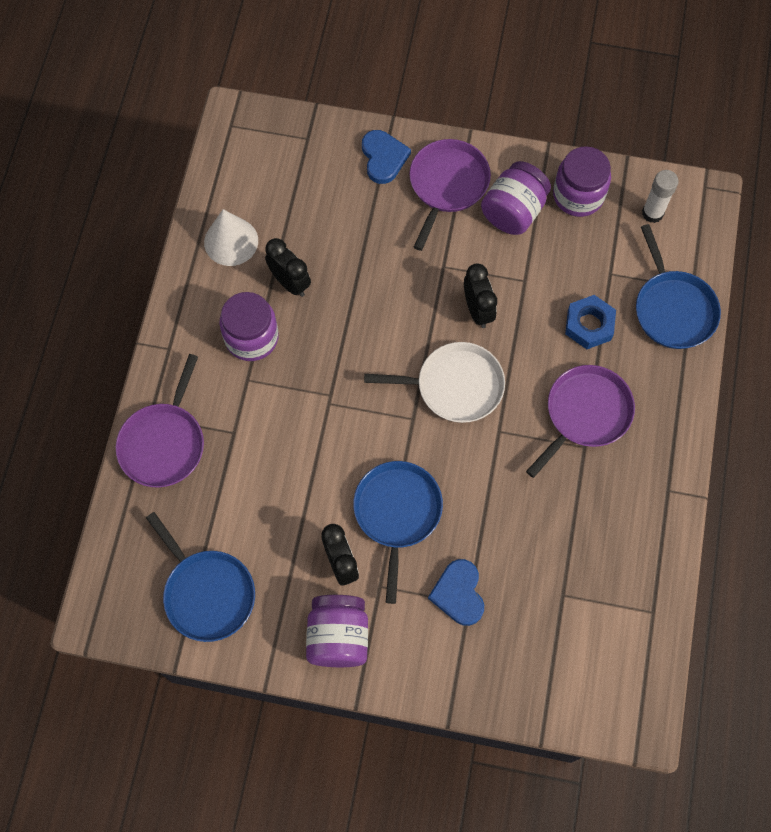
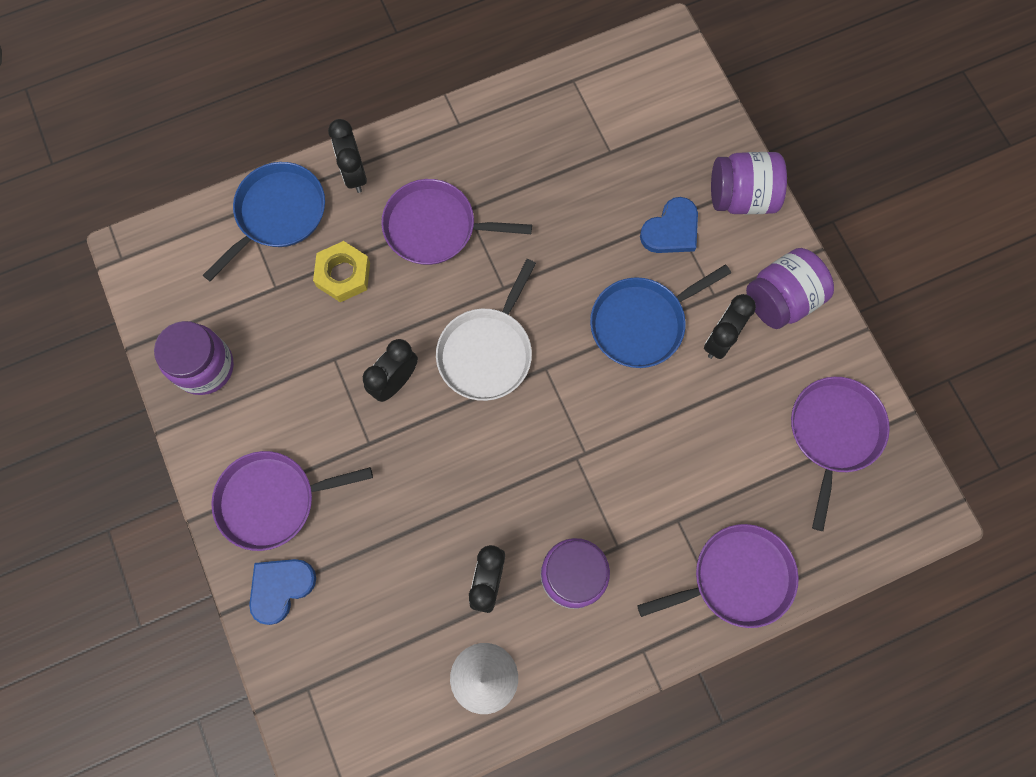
camera: 125 degrees left, 5 degrees up
blue pan [146,512,255,642] -> purple pan [791,377,890,531]
white pan [364,342,505,423] -> white pan turned 120 degrees counterclockwise [436,259,536,401]
purple jar [481,161,551,235] -> purple jar moved to [711,152,787,214]
blue nut [565,295,616,349] -> yellow nut [313,241,370,302]
white glue stick [642,170,678,223] -> none
none -> black clock [328,119,367,193]

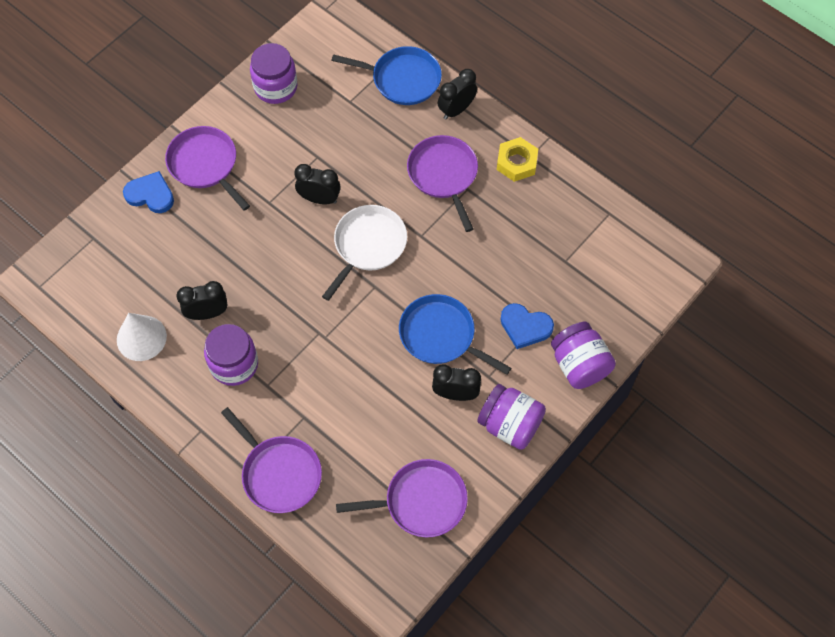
camera: 65 degrees right, 10 degrees down
yellow nut [313,241,370,302] -> yellow nut moved to [497,137,538,182]
white pan [436,259,536,401] -> white pan turned 120 degrees clockwise [322,205,407,301]

